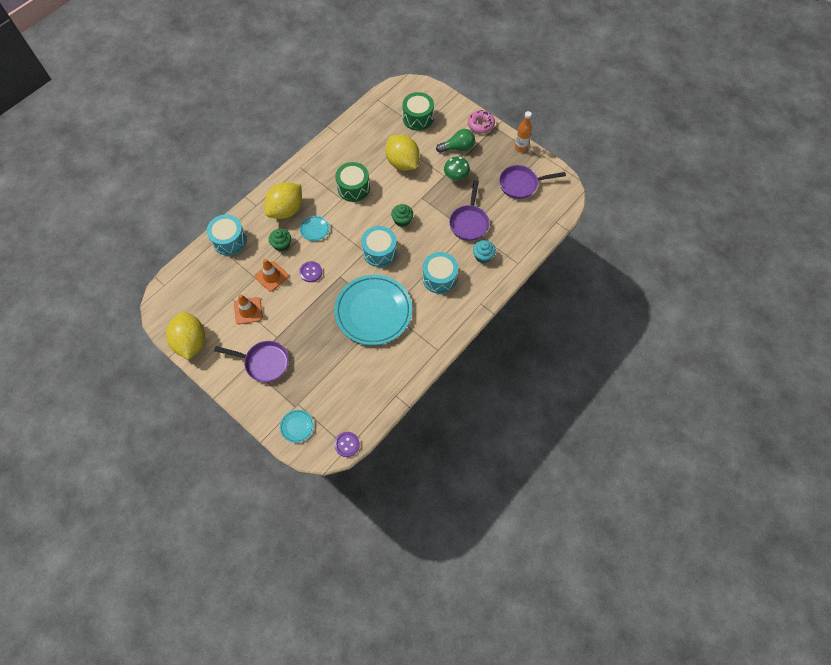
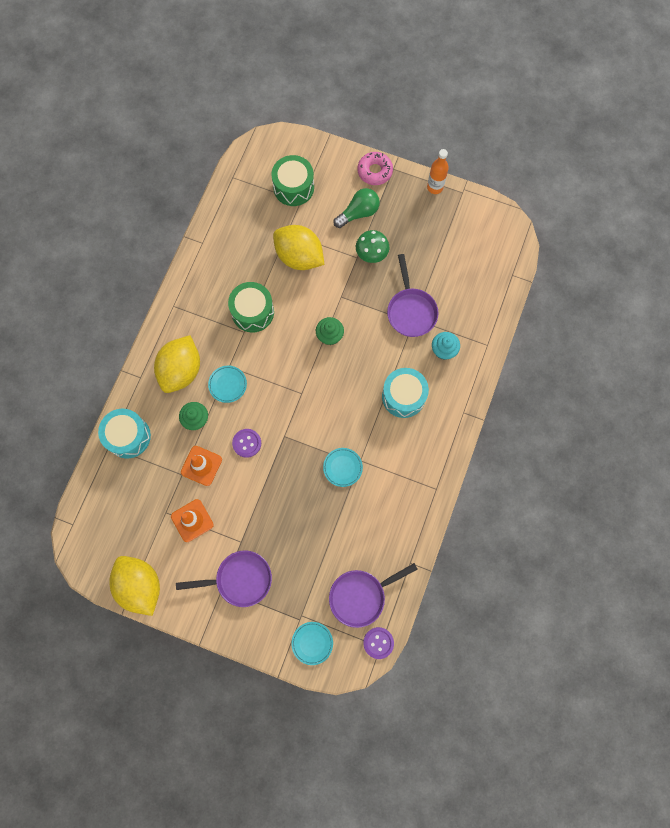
camera: 20 degrees left, 10 degrees up
turquoise plate [334,275,412,345] -> turquoise plate [323,448,363,487], size x0.41
turquoise drum [361,226,397,267] -> none
purple pan [499,165,566,199] -> purple pan moved to [329,563,418,628]

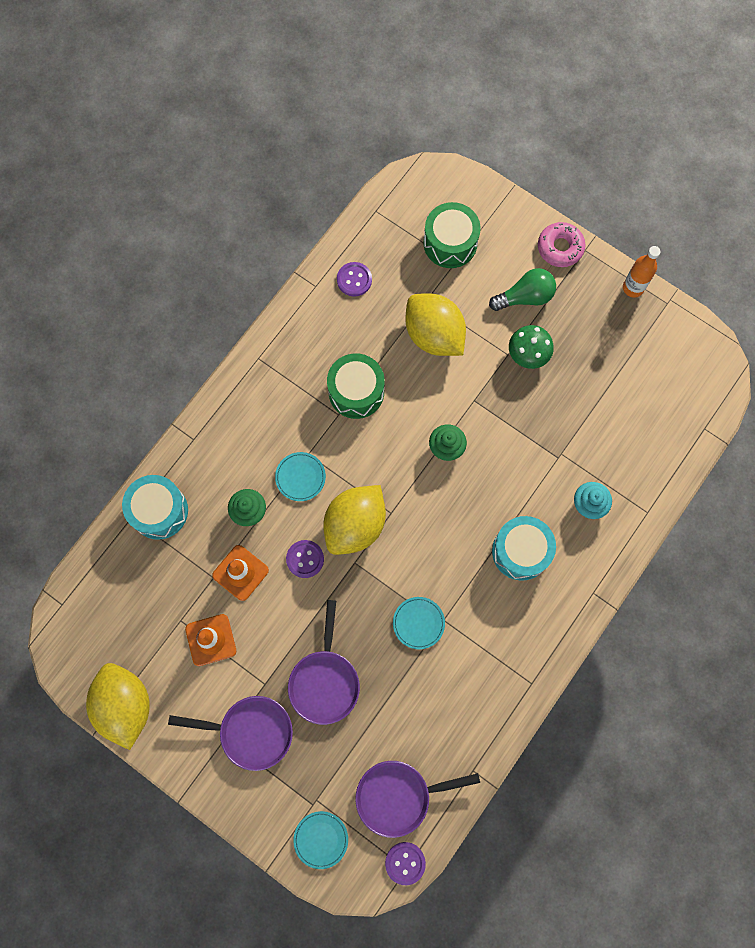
camera: 15 degrees right, 0 degrees up
yellow lemon [154,335,200,393] -> yellow lemon moved to [323,485,386,555]
purple pan [387,254,439,337] -> purple pan moved to [288,600,360,725]
none -> purple button [337,262,372,297]

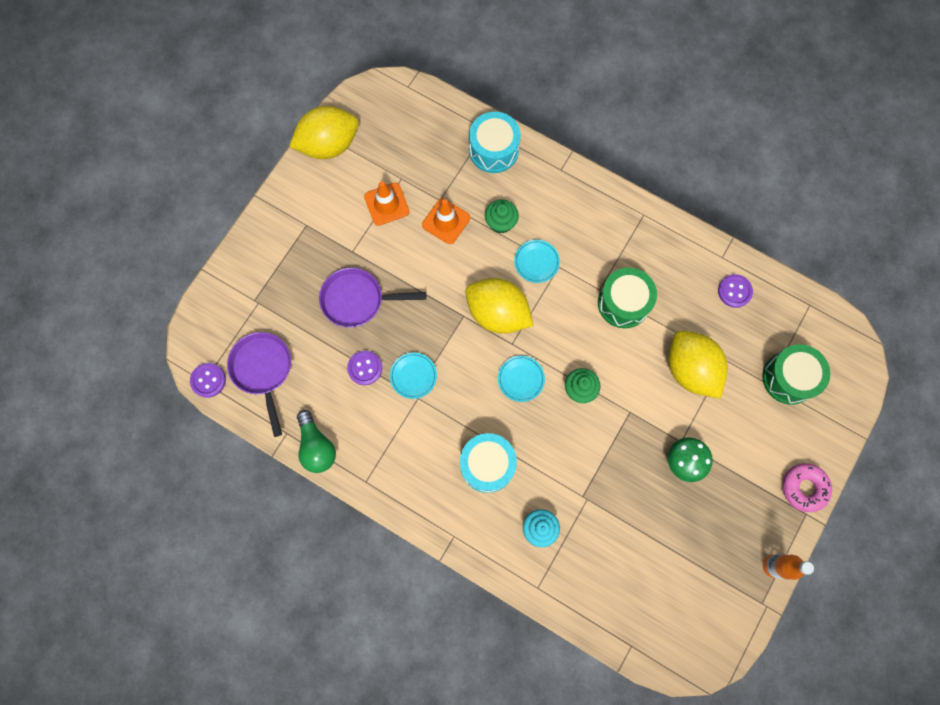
camera: 85 degrees right, 0 degrees up
purple pan [168,696,293,771] -> none
purple button [286,540,324,578] -> purple button moved to [347,351,382,385]
turquoise plate [294,811,348,869] -> turquoise plate moved to [498,355,545,402]
yellow lemon [405,293,466,356] -> yellow lemon turned 75 degrees counterclockwise [669,331,728,399]
green light bulb [489,268,556,311] -> green light bulb moved to [297,410,336,473]

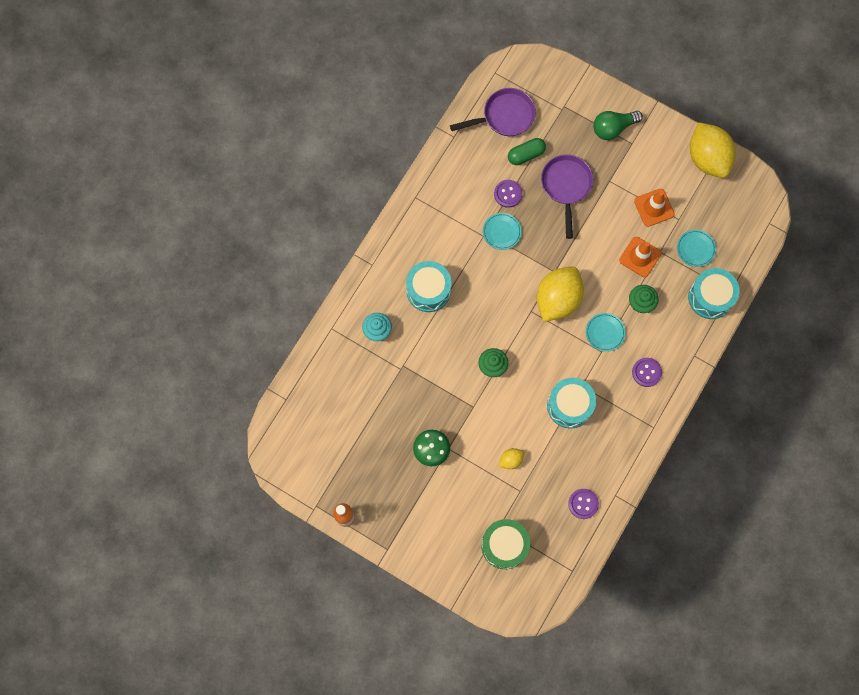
camera: 90 degrees right, 0 degrees up
purple button [190,363,226,398] -> purple button moved to [632,358,662,387]
green light bulb [297,410,336,473] -> green light bulb moved to [593,111,643,140]
turquoise plate [498,355,545,402] -> turquoise plate moved to [677,230,716,267]
green drum [598,268,657,328] -> turquoise drum [547,378,596,428]
yellow lemon [669,331,728,399] -> yellow lemon [499,448,524,469], size x0.44
pink donut [782,463,832,512] -> none
none -> green capsule [508,138,546,165]

